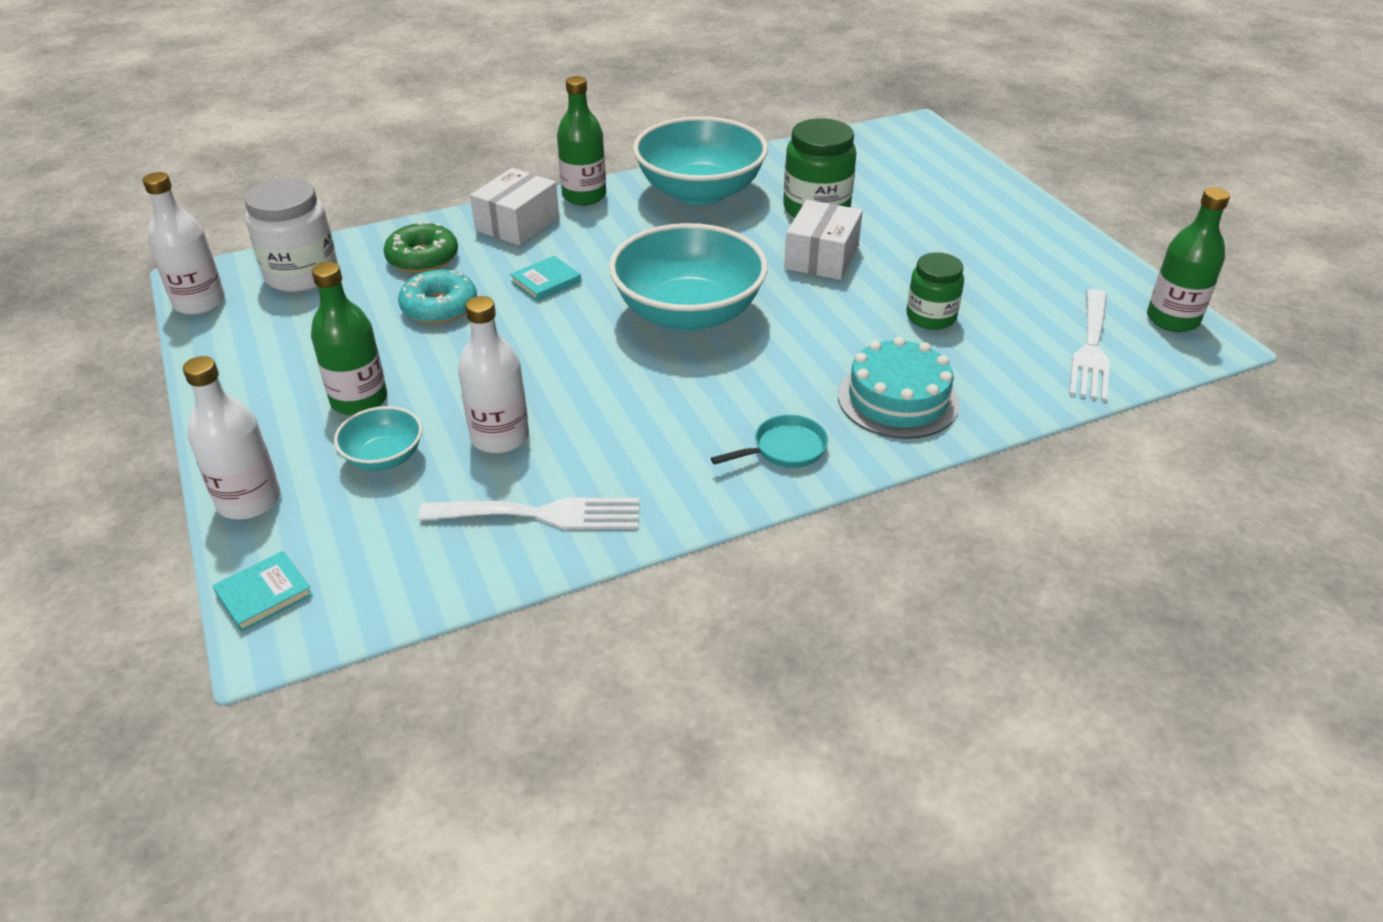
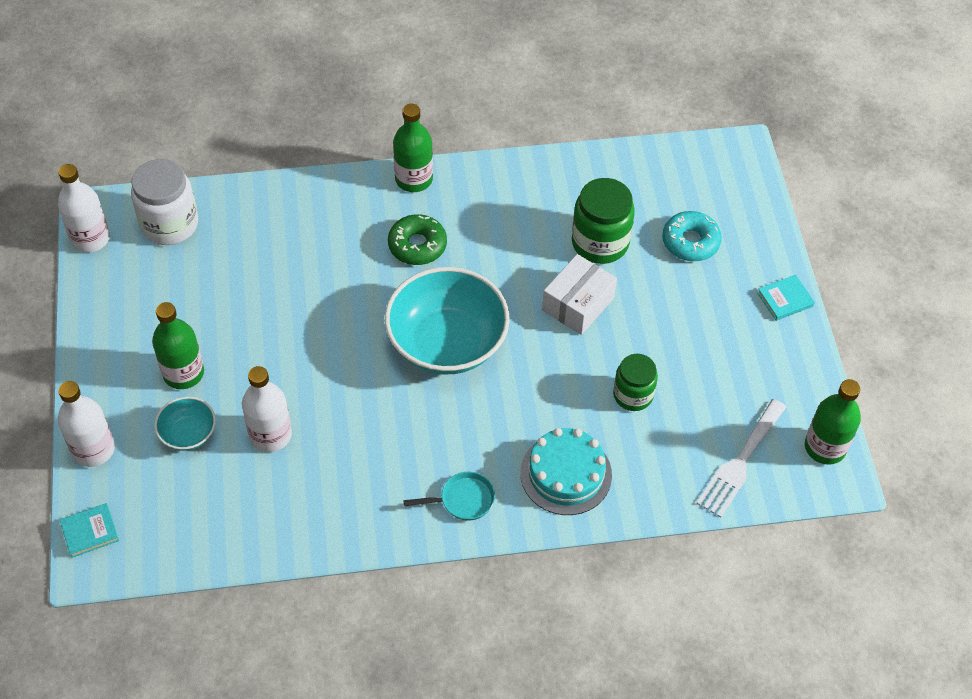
camera: 15 degrees right, 15 degrees up
green donut [383,222,458,273] -> green donut moved to [388,214,447,265]
turquoise donut [398,269,477,324] -> turquoise donut moved to [662,211,722,261]
white fork [418,498,640,530] -> none
white box [470,168,559,246] -> none
turquoise book [510,256,581,301] -> turquoise book moved to [757,275,815,321]
turquoise bowl [633,116,768,205] -> none

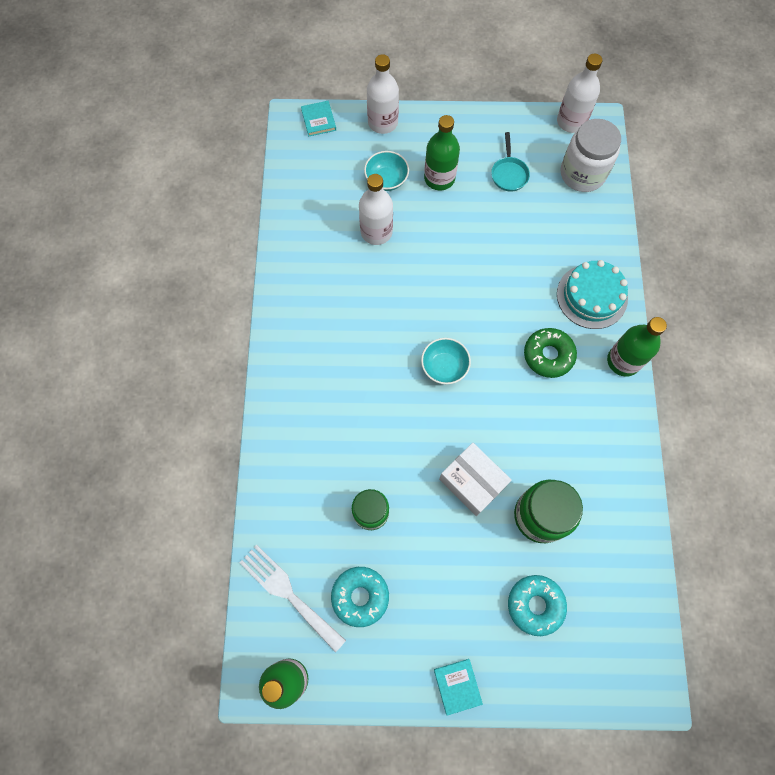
camera: 100 degrees right, 15 degrees up
turquoise bowl [385,267,510,374] -> turquoise bowl [421,338,471,384], size x0.47
turquoise pan [403,472,495,521] -> turquoise pan moved to [491,132,530,192]
turquoise cake [520,428,612,515] -> turquoise cake moved to [557,260,628,329]
none -> turquoise donut [331,567,389,627]

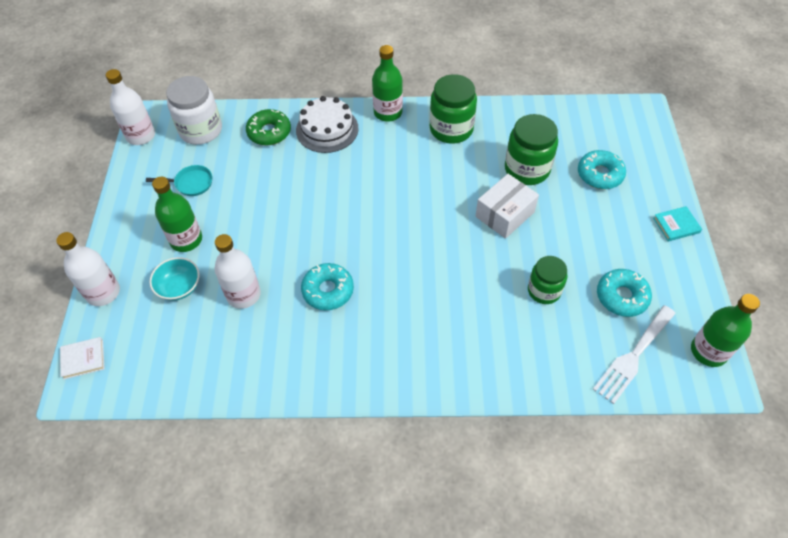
camera: 90 degrees left, 15 degrees down
turquoise book [301,101,336,136] -> white book [60,337,105,380]
turquoise bowl [421,338,471,384] -> none
green donut [524,328,577,378] -> green donut moved to [246,109,291,146]
turquoise cake [557,260,628,329] -> white cake [296,96,358,153]
none -> turquoise donut [301,263,354,310]
none -> green jar [430,74,477,144]

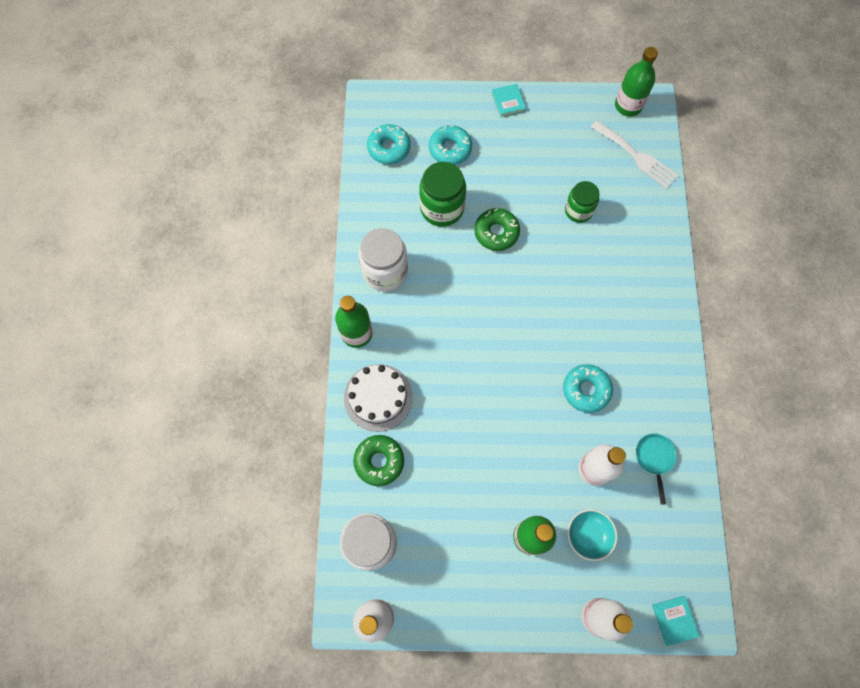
camera: 90 degrees left, 15 degrees up
white book [60,337,105,380] -> turquoise book [652,596,700,646]
turquoise pan [146,165,212,196] -> turquoise pan moved to [635,433,677,505]
green jar [430,74,477,144] -> white jar [359,228,408,292]
white box [475,174,539,239] -> green donut [474,208,520,251]
turquoise donut [597,269,652,317] -> turquoise donut moved to [367,124,411,164]

